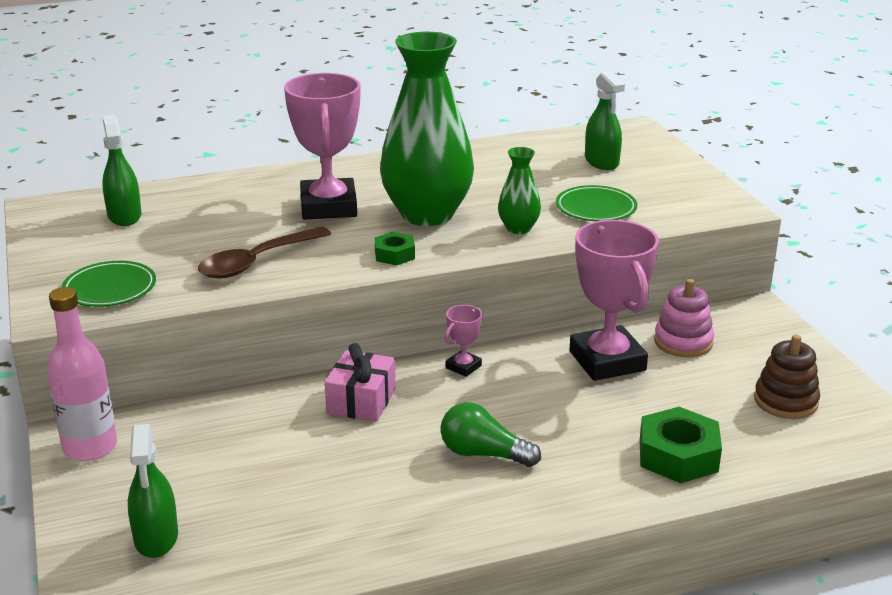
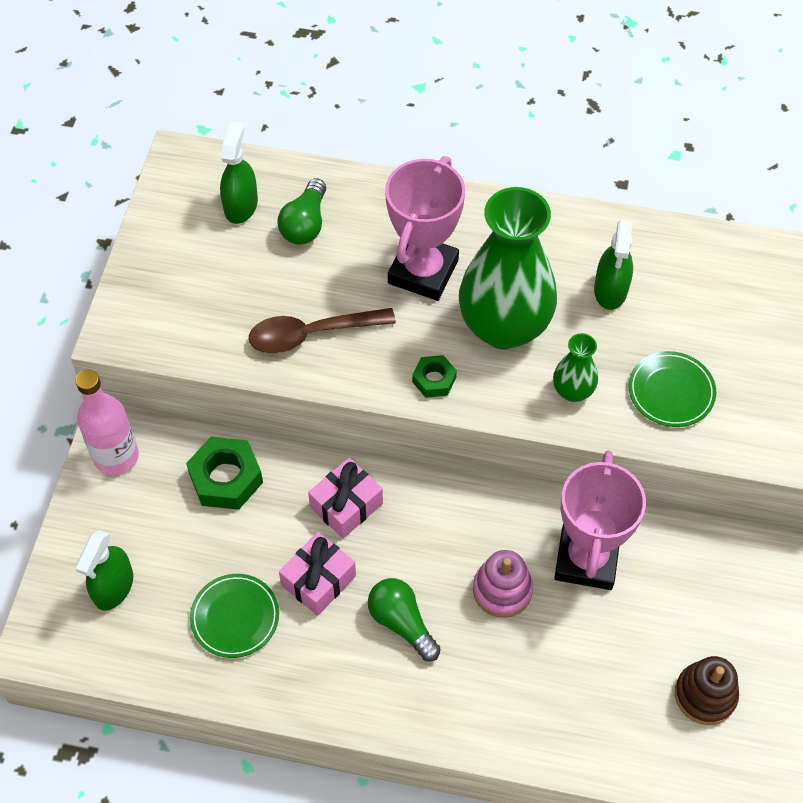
camera: 30 degrees right, 30 degrees up
green plate [62,261,156,307] -> green plate moved to [190,574,279,658]
pink trophy [445,305,483,377] -> none
green spray bottle [585,71,625,170] -> green spray bottle moved to [594,220,633,310]
green nut [640,407,722,483] -> green nut moved to [186,437,263,510]
pink stacking toy [654,279,714,357] -> pink stacking toy moved to [473,550,533,618]
none -> green light bulb [278,178,326,245]
none -> pink gift [279,532,356,616]

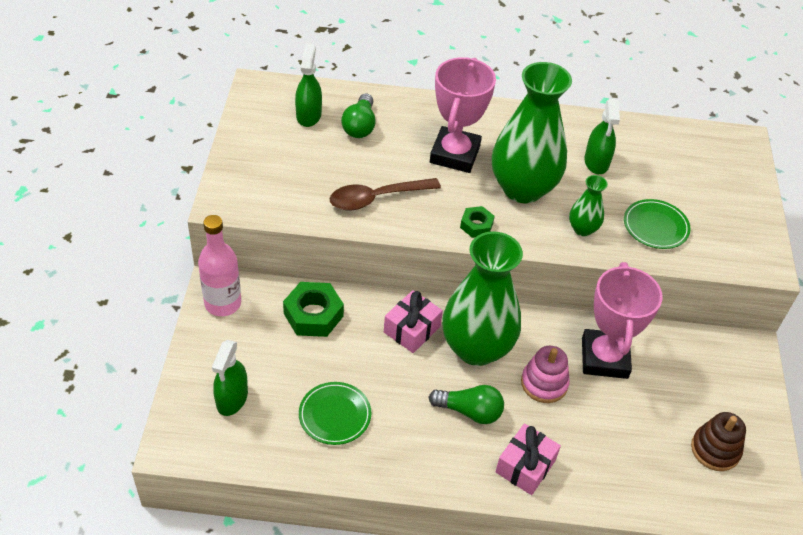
camera: 10 degrees left, 10 degrees down
pink gift [279,532,356,616] -> pink gift moved to [495,423,561,495]
green light bulb [368,578,440,661] -> green light bulb turned 150 degrees clockwise [429,385,504,424]
none -> green vase [442,231,523,366]

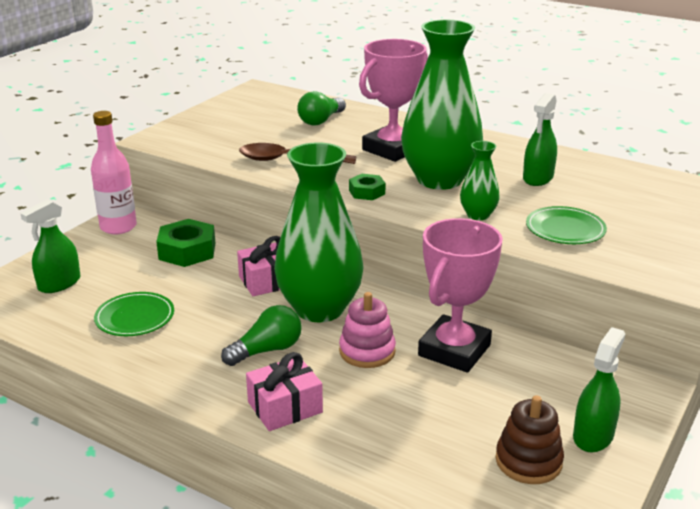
camera: 30 degrees right, 20 degrees down
green spray bottle [295,44,322,127] -> green spray bottle moved to [573,327,625,452]
green light bulb [429,385,504,424] -> green light bulb turned 75 degrees counterclockwise [221,305,302,366]

